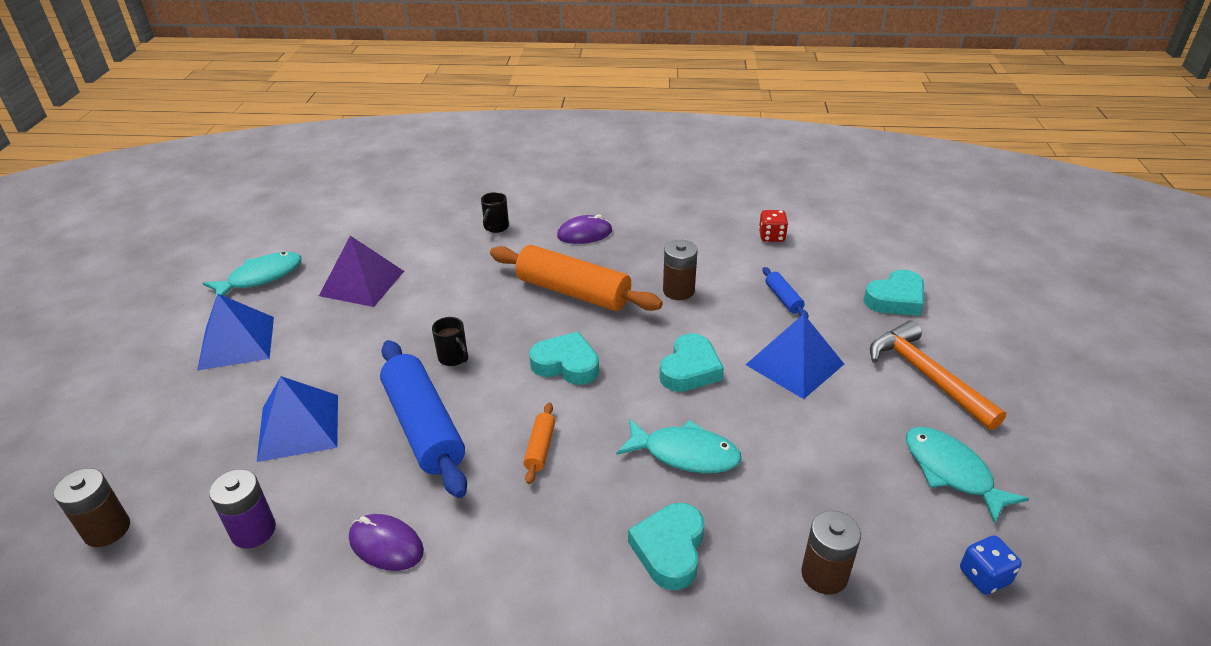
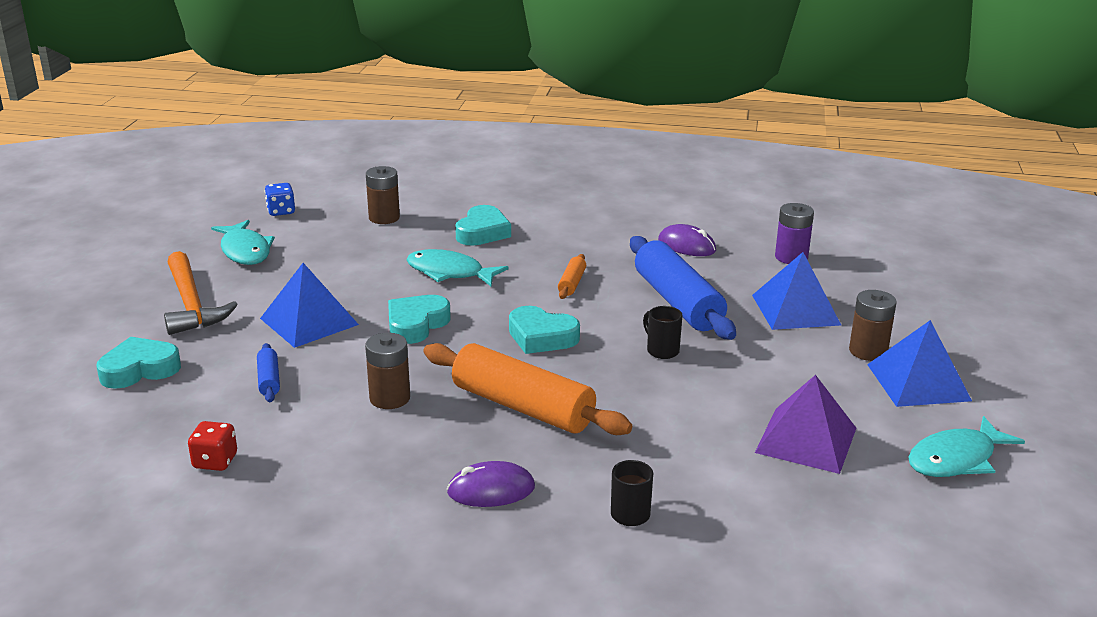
camera: 175 degrees left, 10 degrees down
brown battery [54,468,130,547] -> brown battery moved to [849,290,897,361]

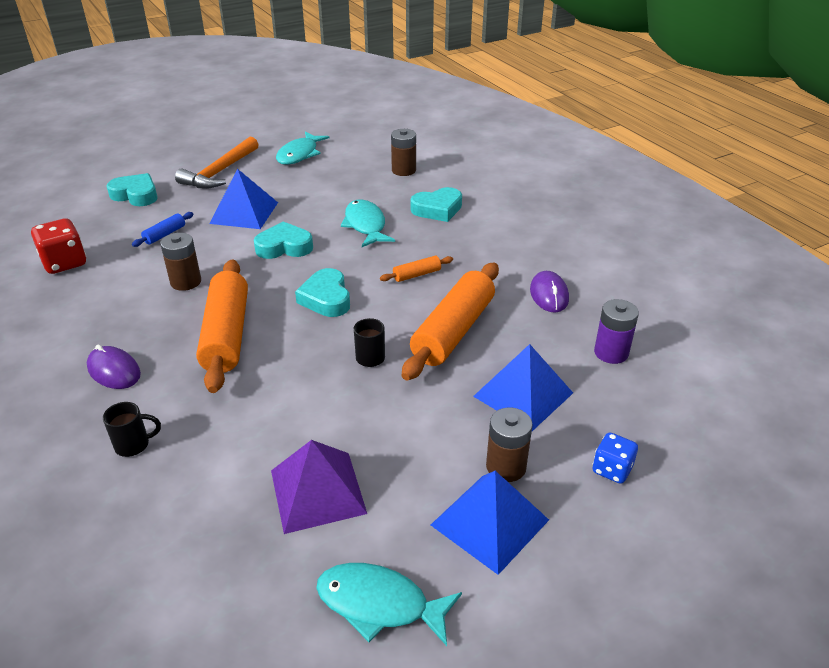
camera: 50 degrees right, 10 degrees up
red dice [188,421,237,471] -> red dice [31,218,86,274], size x1.58
blue dice [265,183,295,216] -> blue dice moved to [593,433,638,484]
blue rolling pin [630,236,736,340] -> orange rolling pin [402,263,499,380]

